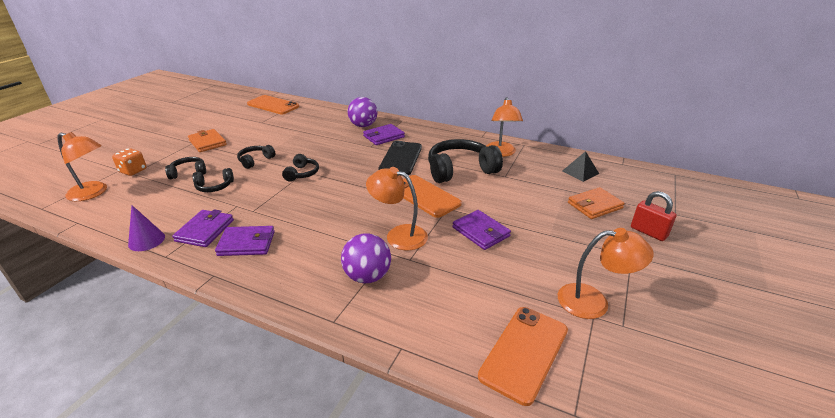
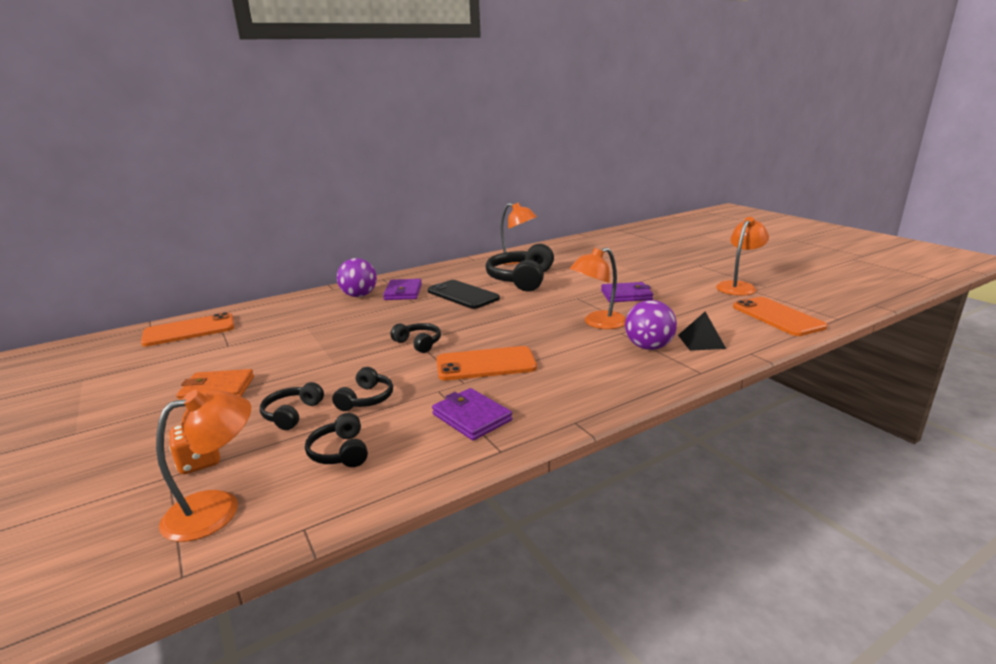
camera: 55 degrees left, 10 degrees down
purple cone [128,205,165,251] -> none
purple wallet [215,226,275,256] -> none
black headphones [237,145,276,169] -> black headphones moved to [305,413,368,467]
orange phone [403,175,462,218] -> orange phone moved to [436,346,537,381]
black pyramid [563,151,599,182] -> black pyramid moved to [678,312,726,351]
orange wallet [568,187,625,219] -> none
red padlock [631,191,677,241] -> none

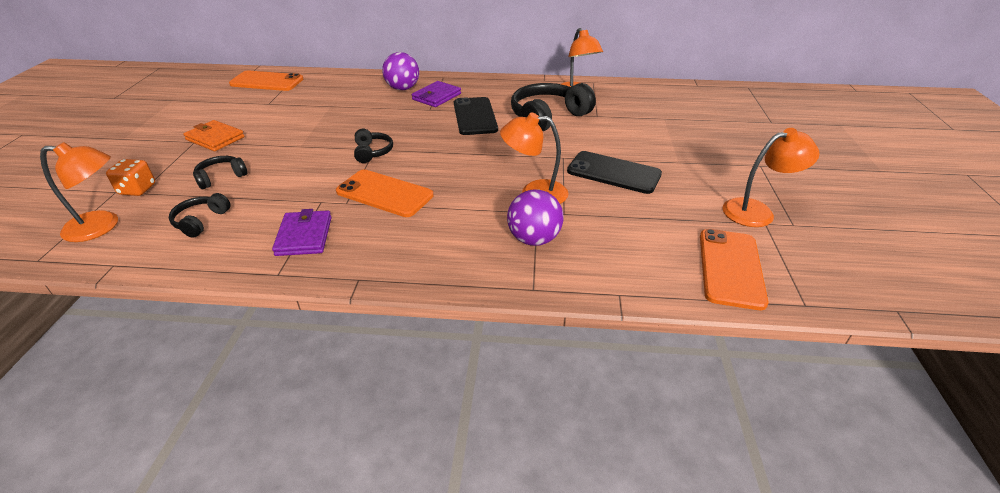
camera: 35 degrees right, 15 degrees up
black headphones [332,367,393,411] -> none
purple wallet [601,282,653,302] -> black phone [567,151,662,194]
black pyramid [678,312,726,351] -> none

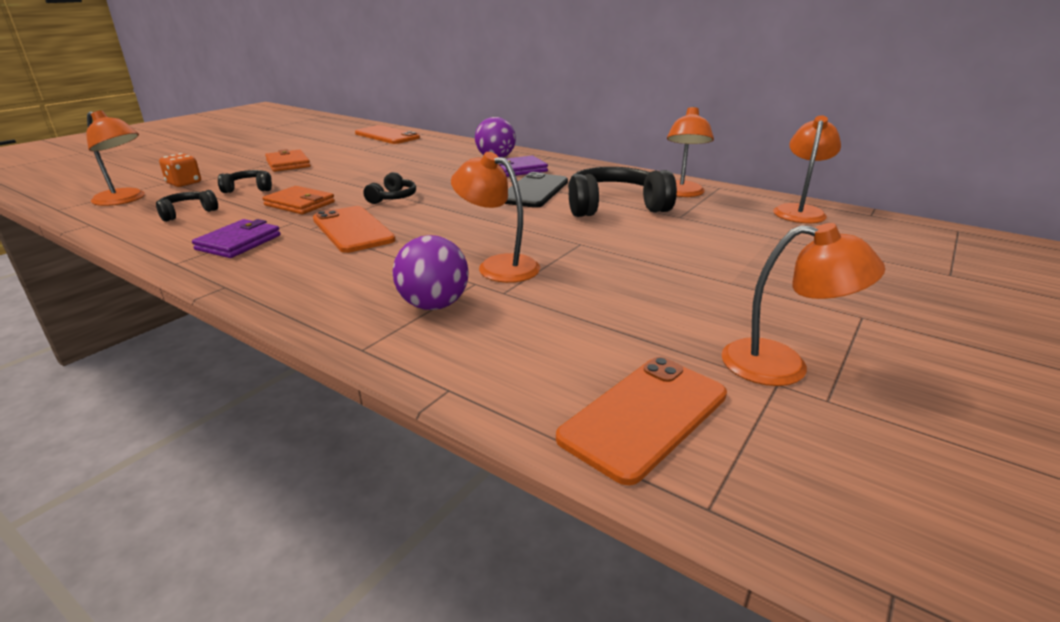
camera: 30 degrees right, 10 degrees down
black phone [567,151,662,194] -> none
none -> orange wallet [262,186,335,214]
none -> orange lamp [773,115,841,223]

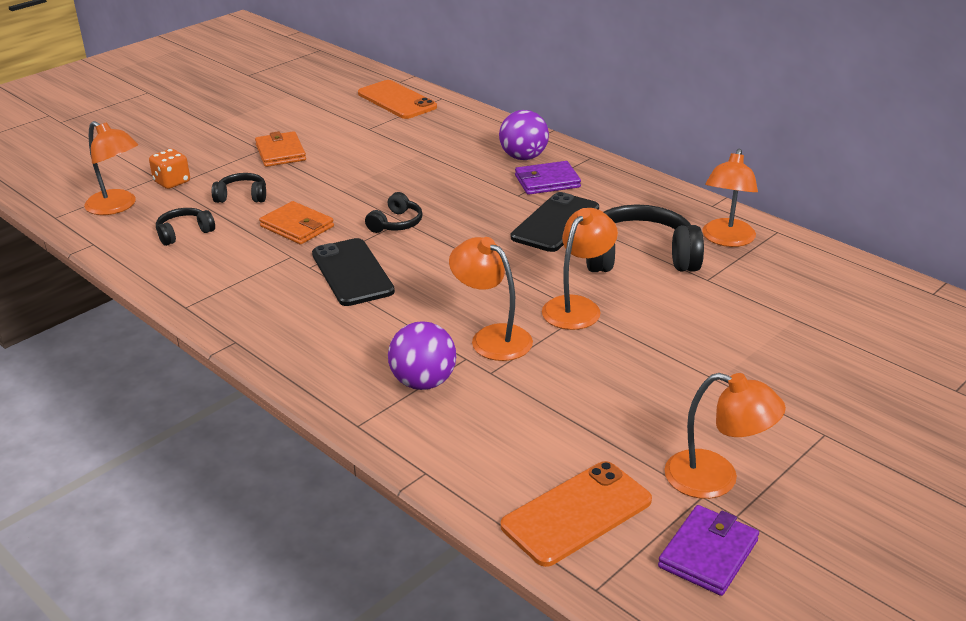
camera: 10 degrees right, 5 degrees up
purple wallet [192,219,281,258] -> purple wallet moved to [658,505,759,596]
orange phone [313,206,395,253] -> black phone [312,238,395,306]
orange lamp [773,115,841,223] -> orange lamp moved to [542,208,618,330]

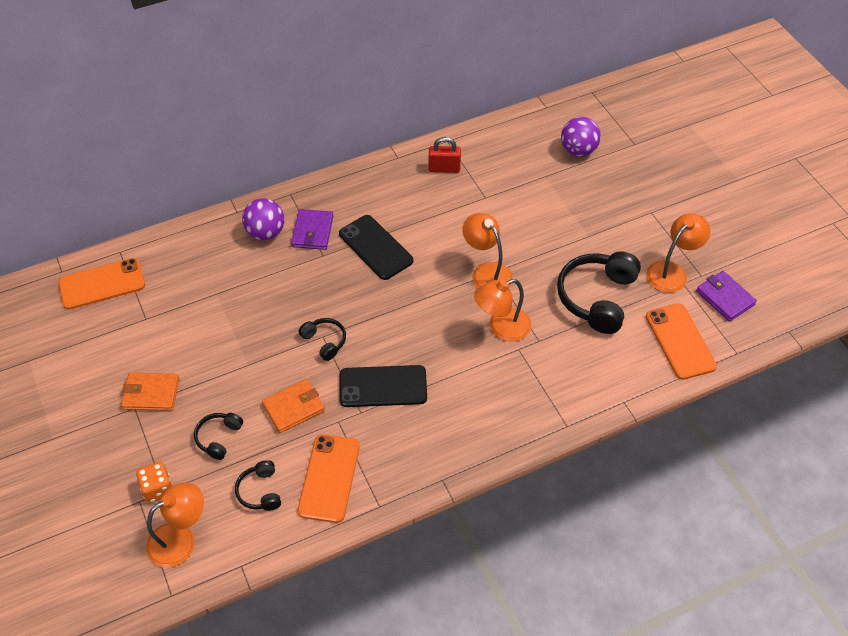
camera: 70 degrees left, 20 degrees up
purple ball [388,321,456,390] -> purple ball moved to [561,117,601,157]
black headphones [586,204,704,272] -> black headphones moved to [557,251,641,334]
orange lamp [702,148,758,247] -> red padlock [429,137,461,173]
none -> orange phone [297,434,360,523]

